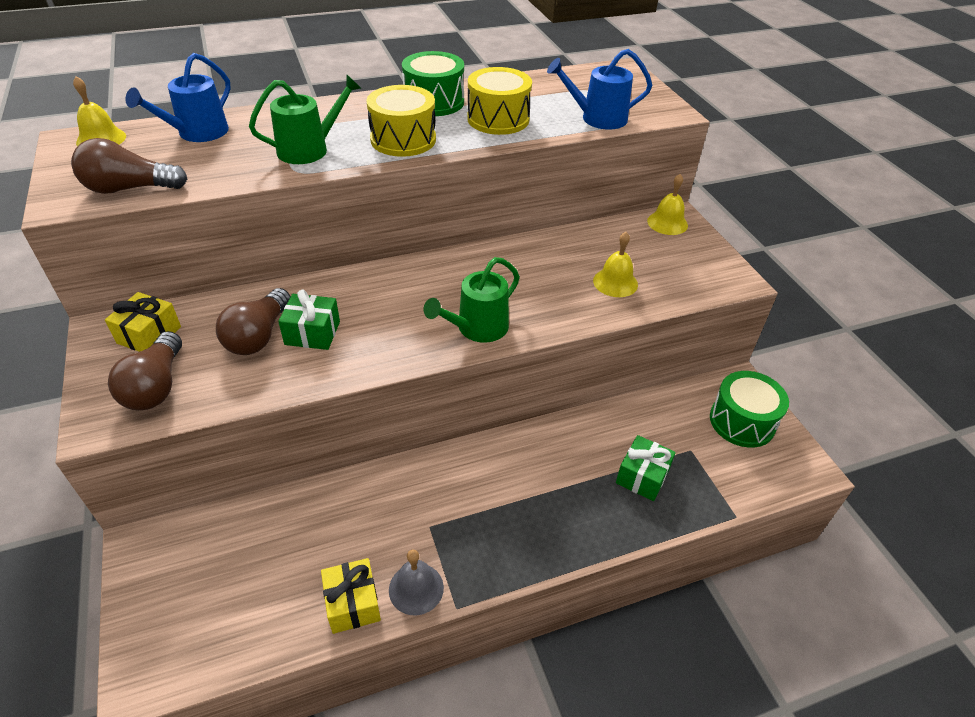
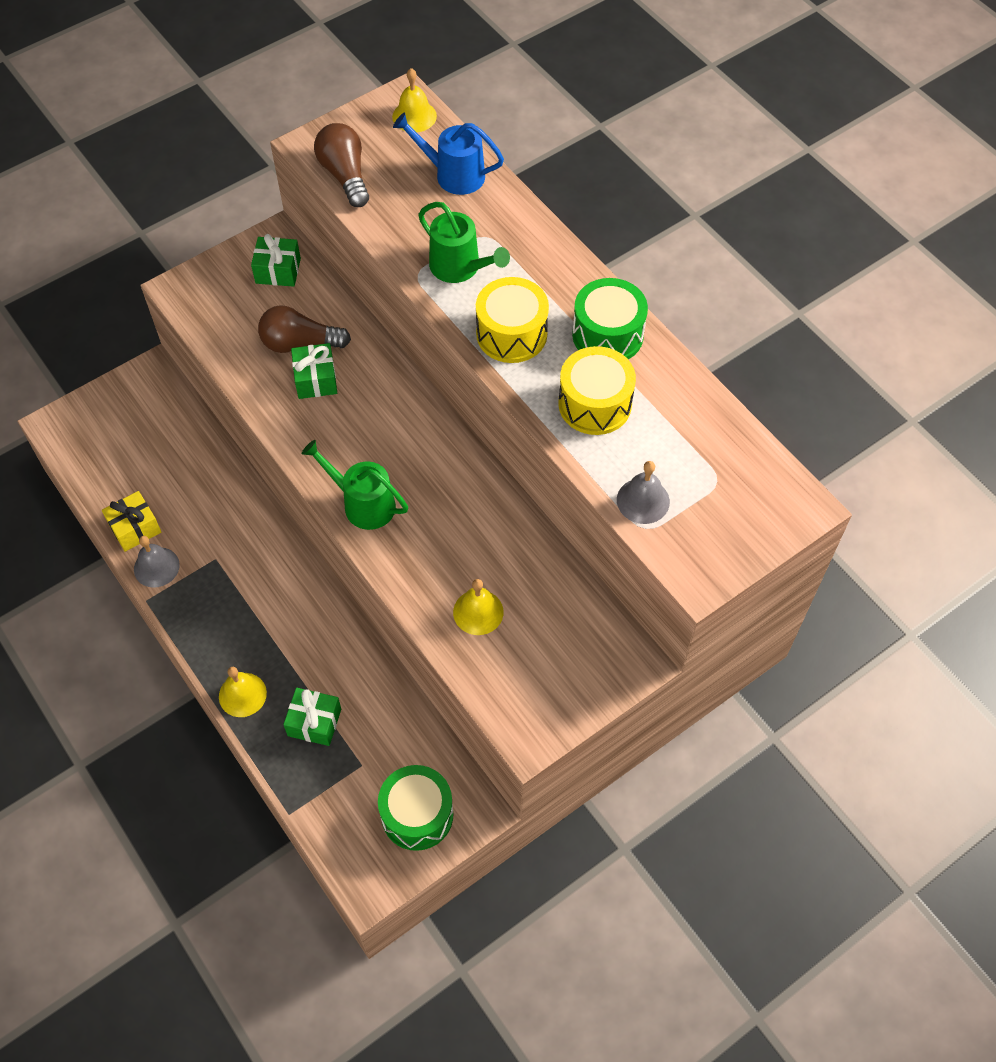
camera: 75 degrees right, 15 degrees up
yellow gift [105,292,181,352] -> green gift [251,234,301,287]
brown light bulb [108,331,182,410] -> none
blue watering can [547,49,652,130] -> grey bell [617,461,670,524]
yellow bell [647,174,688,235] -> yellow bell moved to [219,667,267,717]

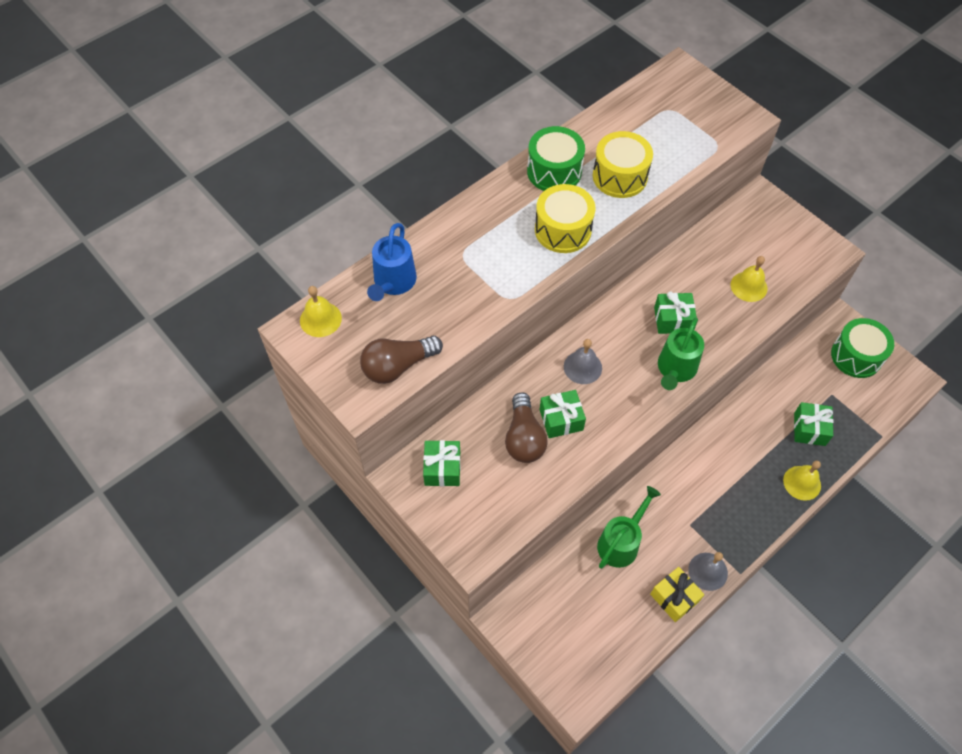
camera: 95 degrees left, 0 degrees up
green watering can [418,202,510,283] -> green watering can moved to [597,486,661,569]
grey bell [617,461,670,524] -> grey bell moved to [564,339,602,384]
none -> green gift [654,291,697,334]

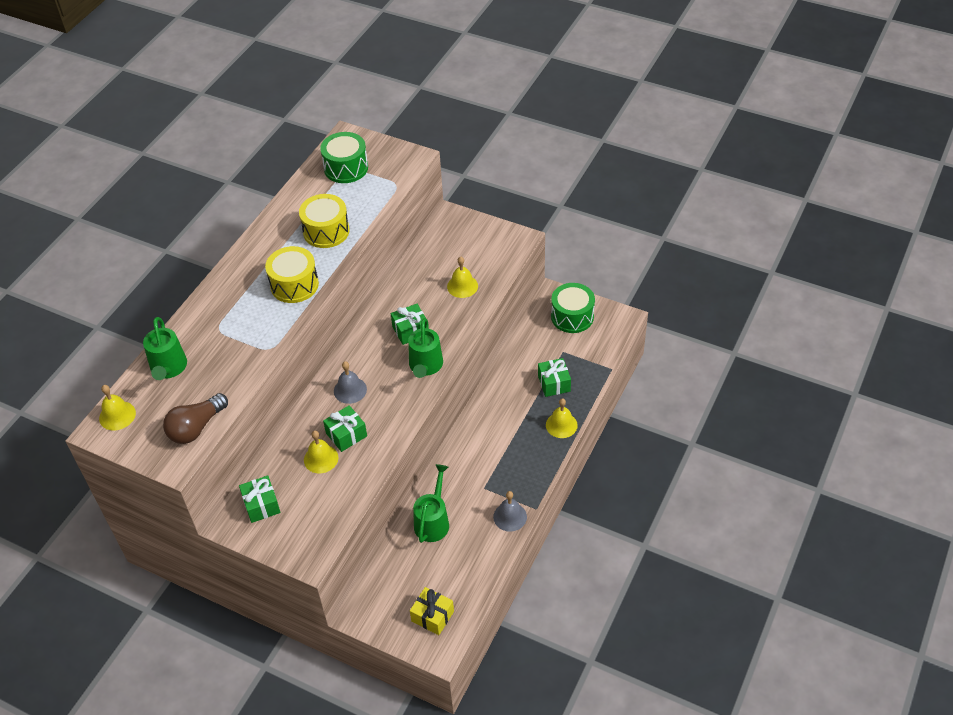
camera: 20 degrees left, 10 degrees down
blue watering can [367,223,417,301] -> green watering can [143,317,187,380]
brown light bulb [505,392,548,463] -> yellow bell [304,431,338,473]
green drum [527,126,585,191] -> green drum moved to [320,132,368,183]
yellow gift [650,567,705,622] -> yellow gift moved to [410,587,454,635]

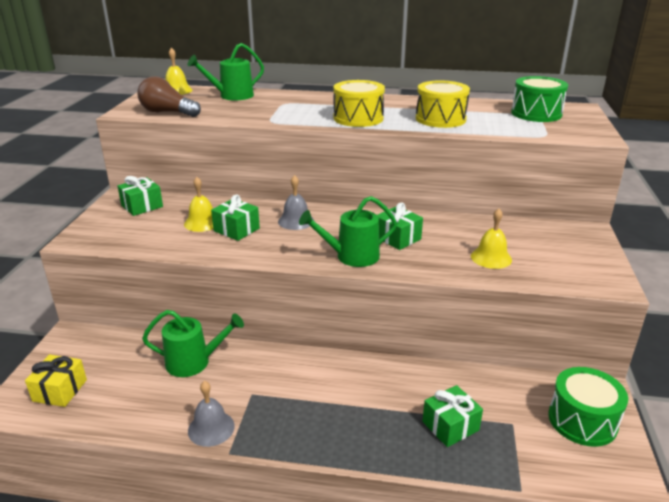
camera: 70 degrees right, 20 degrees down
yellow bell [546,398,578,438] -> none

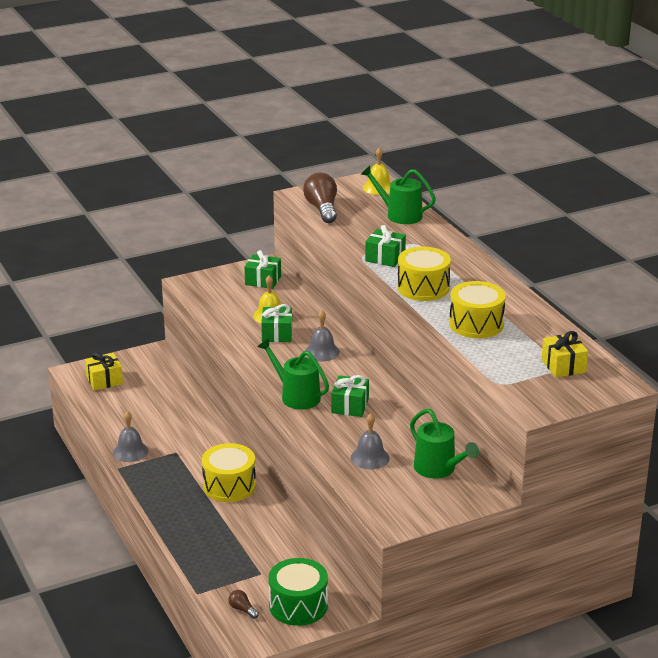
camera: 55 degrees right, 0 degrees up
green watering can [142,310,244,377] -> green watering can moved to [410,409,479,479]
green gift [422,385,483,447] -> green gift moved to [365,225,406,267]
yellow bell [471,208,512,269] -> grey bell [351,413,390,469]
green drum [511,76,568,122] -> yellow gift [542,331,588,378]
none -> yellow drum [202,443,256,502]
none -> brown light bulb [228,590,259,619]

